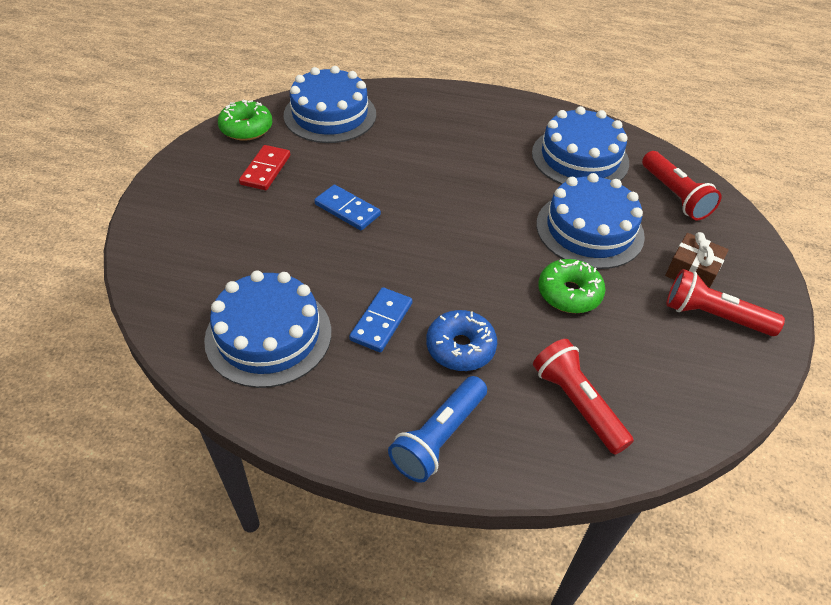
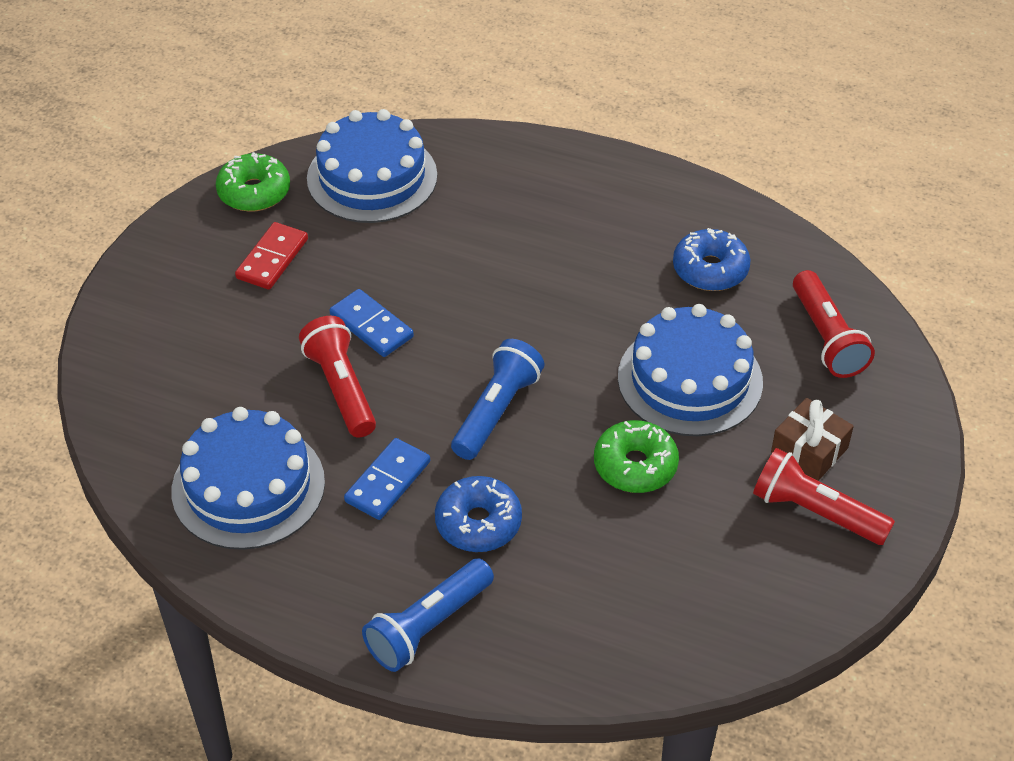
camera: 10 degrees right, 0 degrees up
blue cake [532,106,629,185] -> blue donut [673,228,750,291]
red flashlight [533,339,634,455] -> red flashlight moved to [299,316,376,438]
none -> blue flashlight [451,339,545,460]

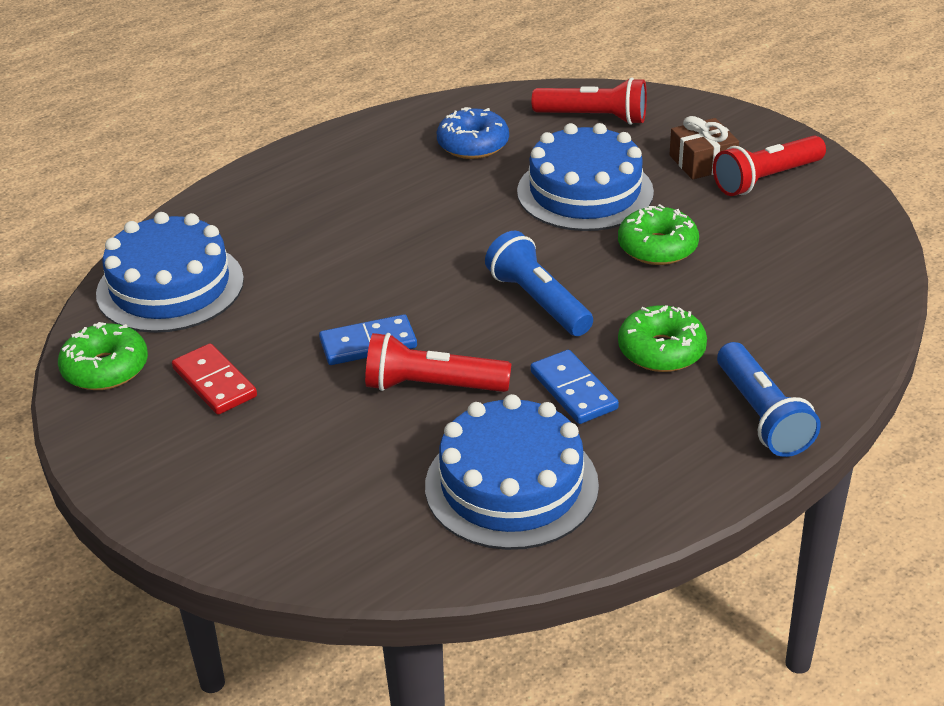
camera: 60 degrees left, 10 degrees down
blue donut [435,476,522,552] -> green donut [618,305,707,372]

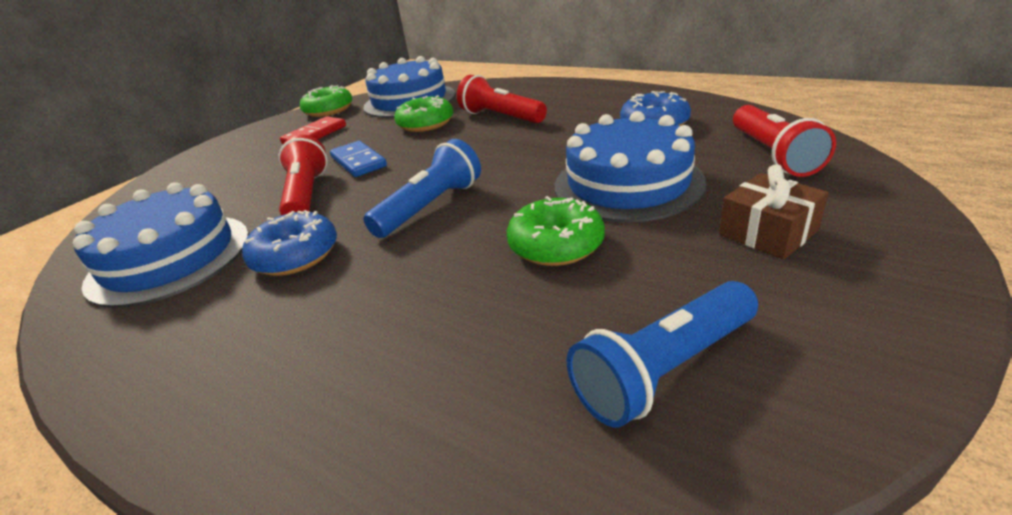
camera: 75 degrees right, 5 degrees down
blue domino [530,350,619,424] -> blue donut [242,210,337,276]
green donut [618,305,707,372] -> green donut moved to [394,95,453,132]
red flashlight [713,136,826,196] -> red flashlight moved to [457,75,547,123]
blue flashlight [717,342,821,457] -> blue flashlight moved to [566,281,758,428]

